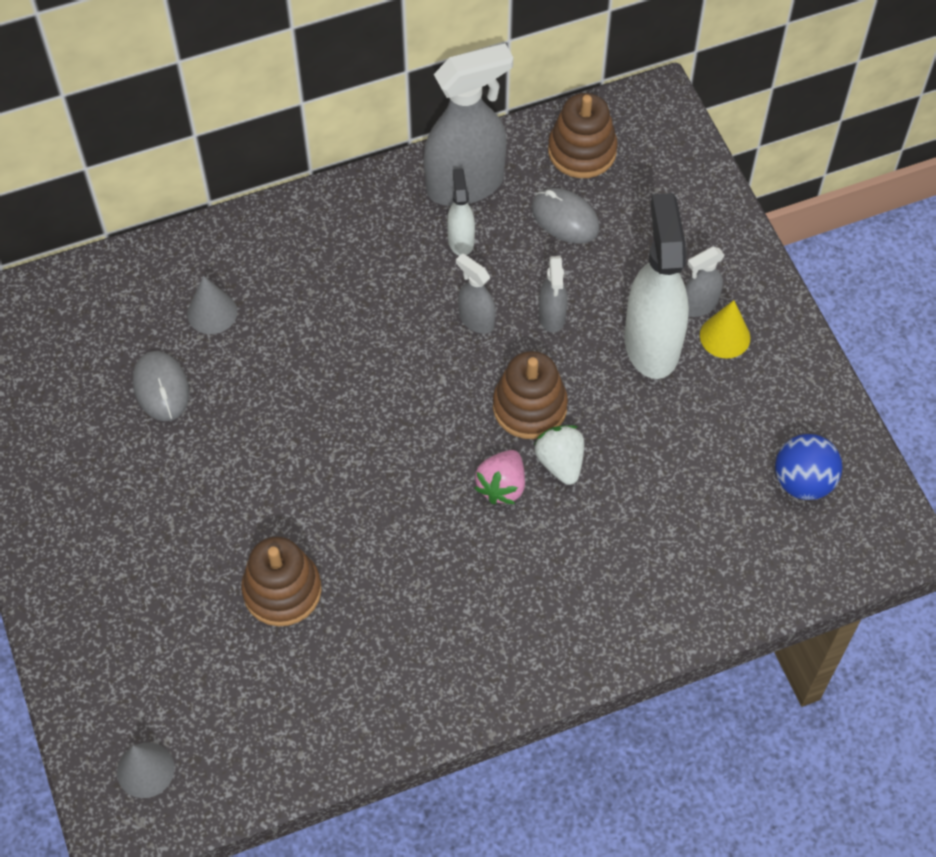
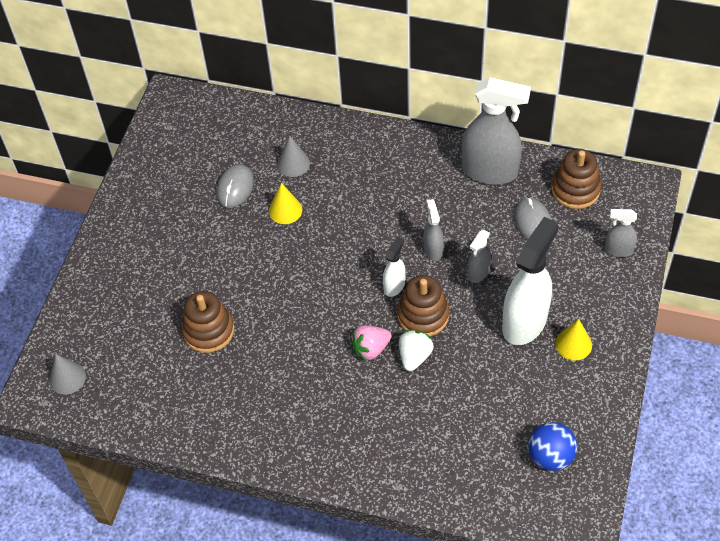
camera: 40 degrees right, 5 degrees down
white spray bottle [447,168,475,256] -> white spray bottle moved to [383,236,406,297]
grey spray bottle [685,247,725,317] -> grey spray bottle moved to [605,209,637,257]
none -> yellow cone [269,183,302,224]

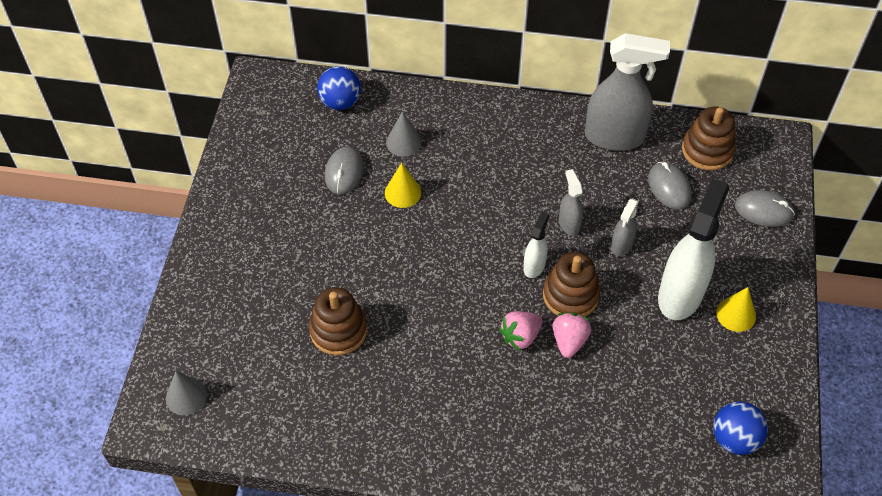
camera: 10 degrees left, 0 degrees up
white strawberry [399,330,434,371] -> pink strawberry [552,313,591,358]
grey spray bottle [605,209,637,257] -> grey mouse [735,190,795,227]
none -> blue ball [317,66,361,110]

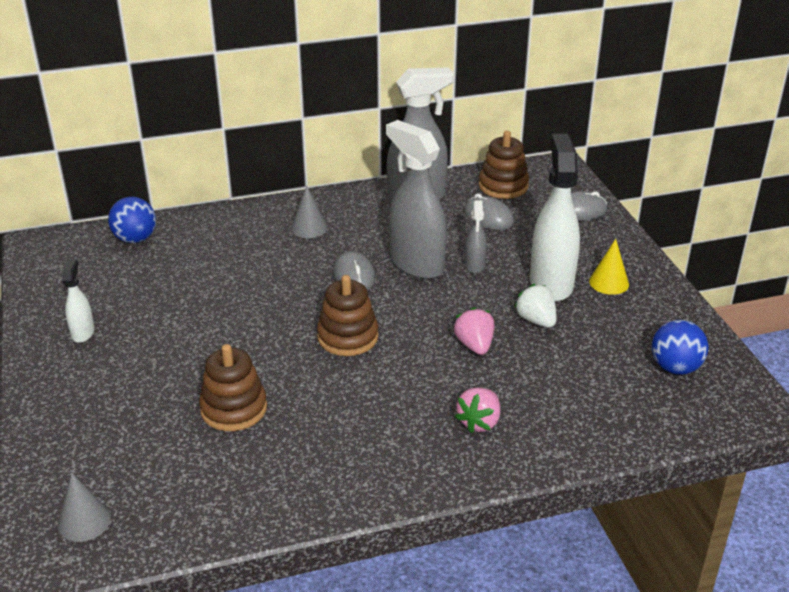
camera: 25 degrees left, 20 degrees down
grey mouse [325,147,364,194] -> grey mouse moved to [333,251,375,291]
yellow cone [385,163,421,208] -> none
grey cone [386,111,422,157] -> grey cone moved to [291,186,328,238]
pink strawberry [499,311,543,351] -> pink strawberry moved to [455,388,500,433]
white spray bottle [523,212,549,278] -> white spray bottle moved to [62,259,95,343]
brown stacking toy [543,252,600,317] -> brown stacking toy moved to [317,275,378,356]
grey spray bottle [559,169,583,236] -> grey spray bottle [386,120,447,279], size x2.05
none -> white strawberry [514,284,557,328]

